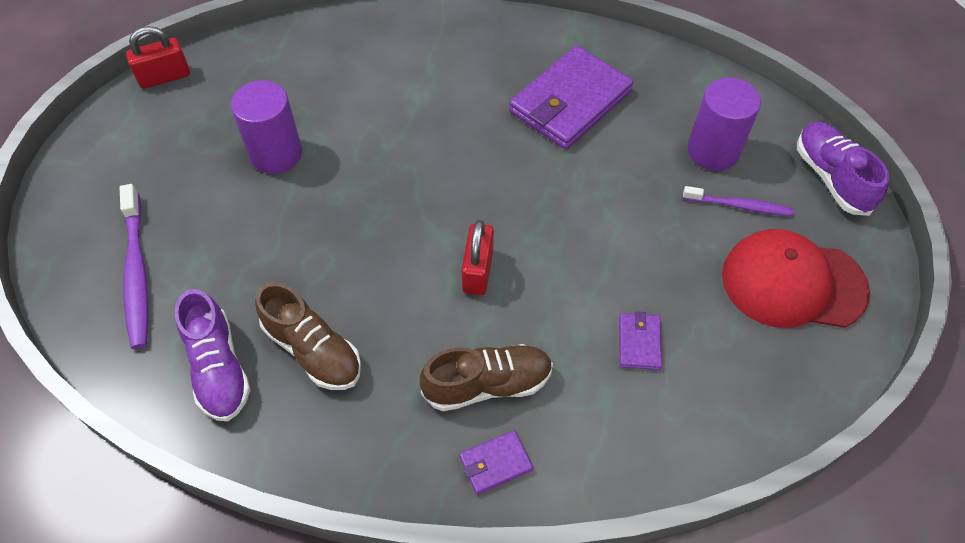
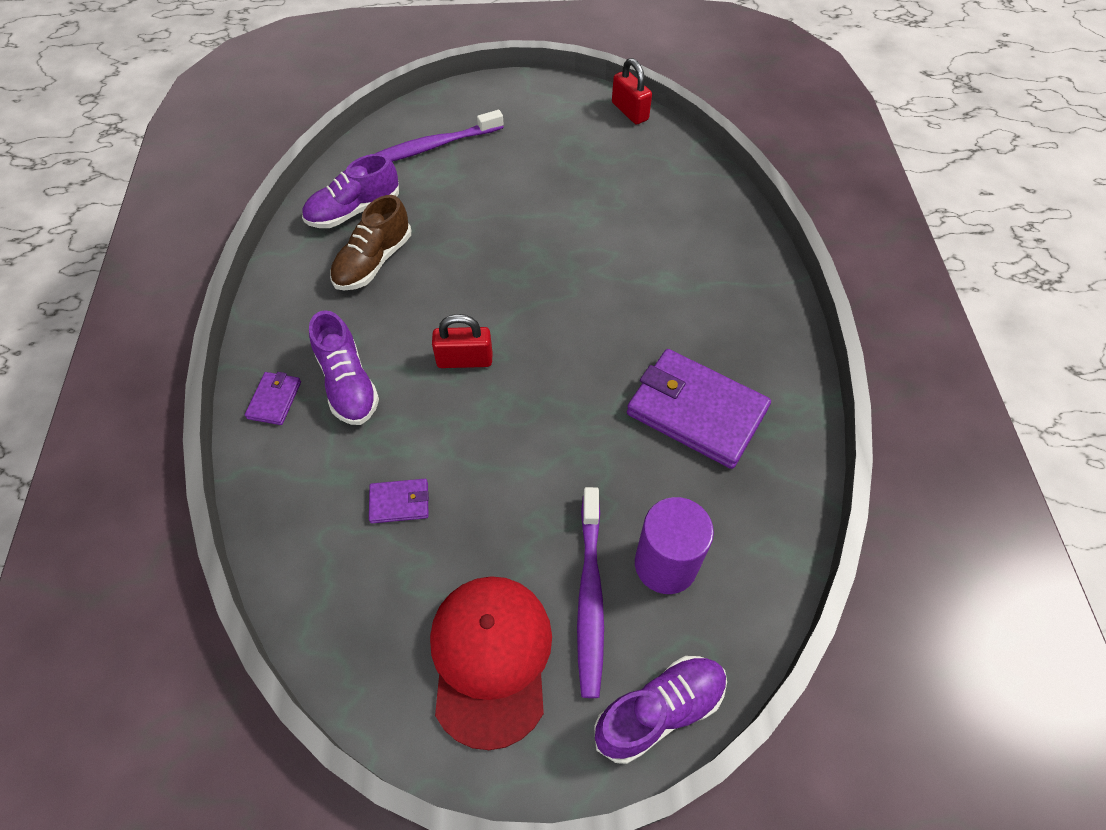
camera: 80 degrees right, 0 degrees up
purple cylinder [231,80,302,174] -> none
brown shoe [420,344,553,411] -> purple shoe [309,310,379,425]
purple wallet [459,430,533,495] -> purple wallet turned 45 degrees clockwise [245,372,301,425]
purple toothbrush [683,186,794,216] -> purple toothbrush [577,487,604,698], size x1.61

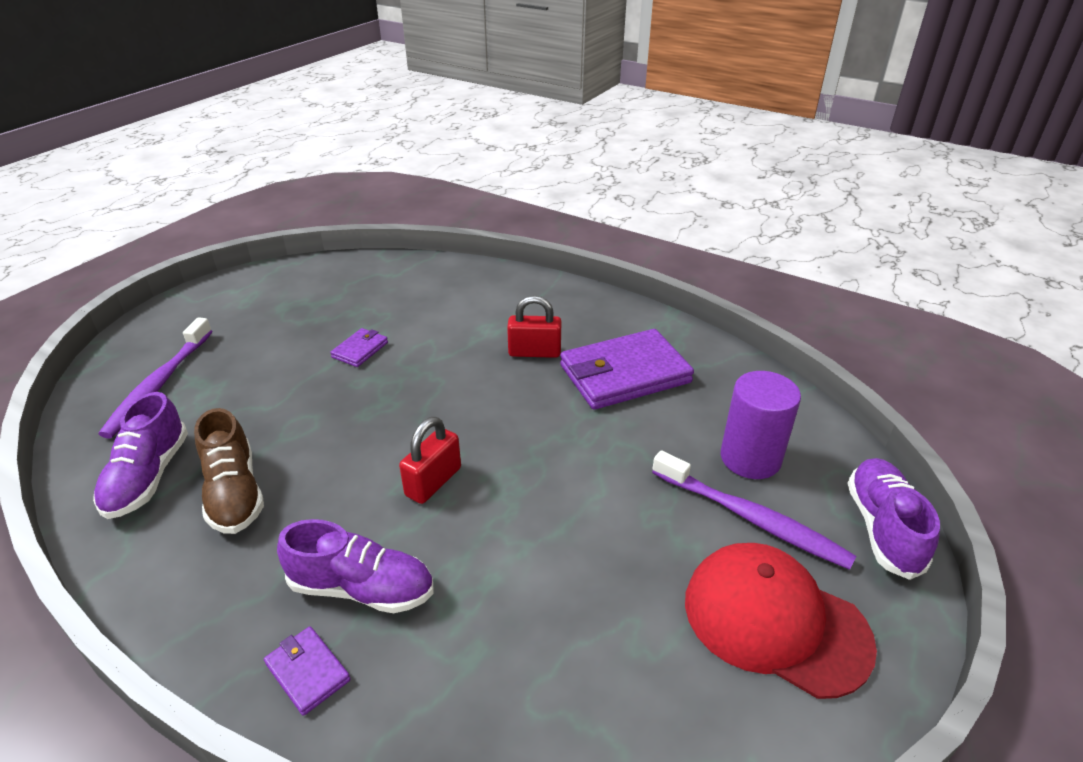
camera: 55 degrees left, 20 degrees down
purple wallet [369,479,429,523] -> purple wallet moved to [330,328,388,367]
red padlock [612,58,652,125] -> red padlock moved to [507,295,562,358]

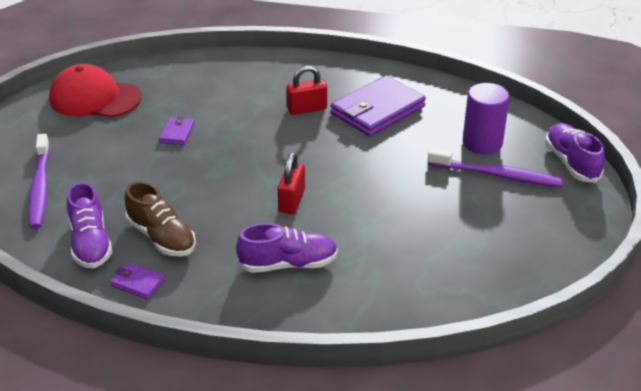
camera: 20 degrees left, 0 degrees up
purple wallet [264,626,351,716] -> purple wallet moved to [110,262,166,300]
red cap [685,543,877,699] -> red cap moved to [49,64,142,118]

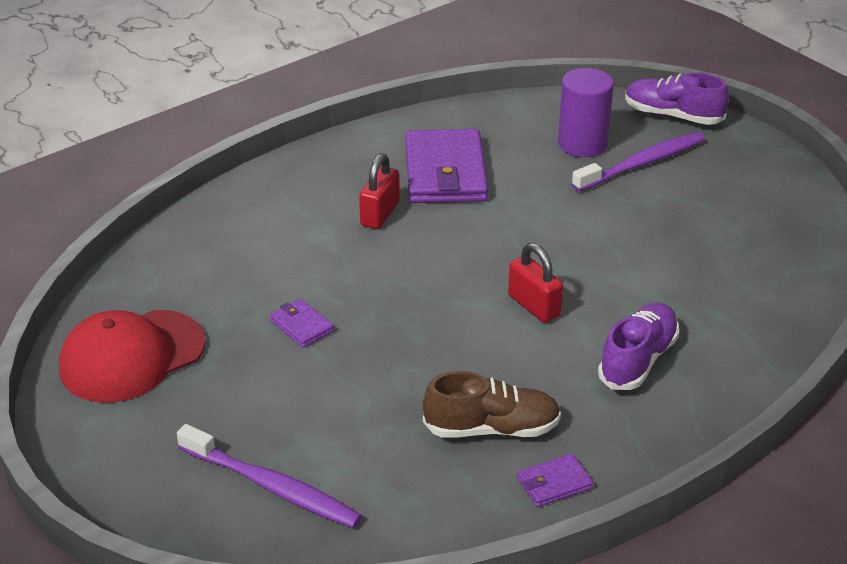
camera: 50 degrees left, 0 degrees up
purple shoe [67,182,113,268] -> none

